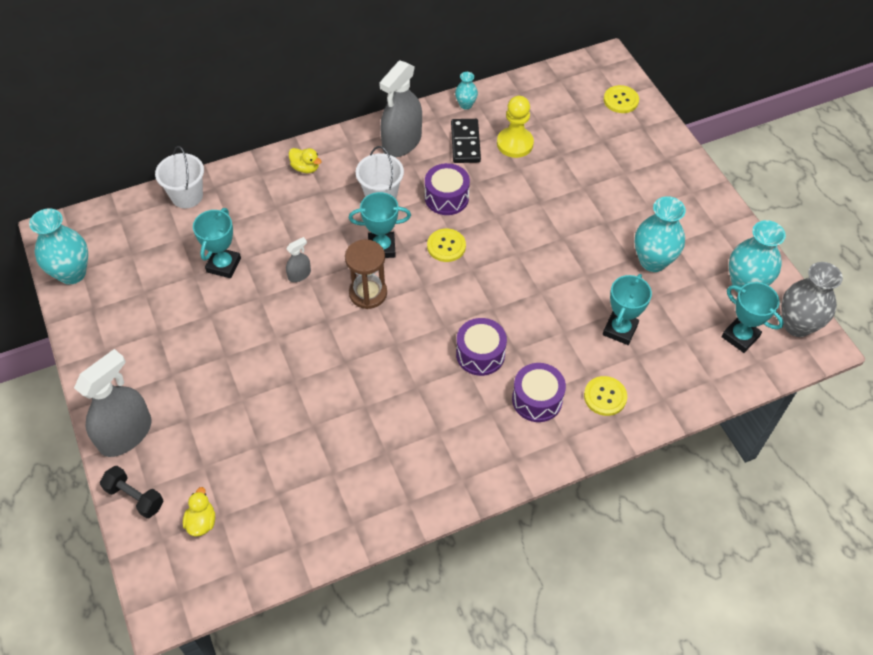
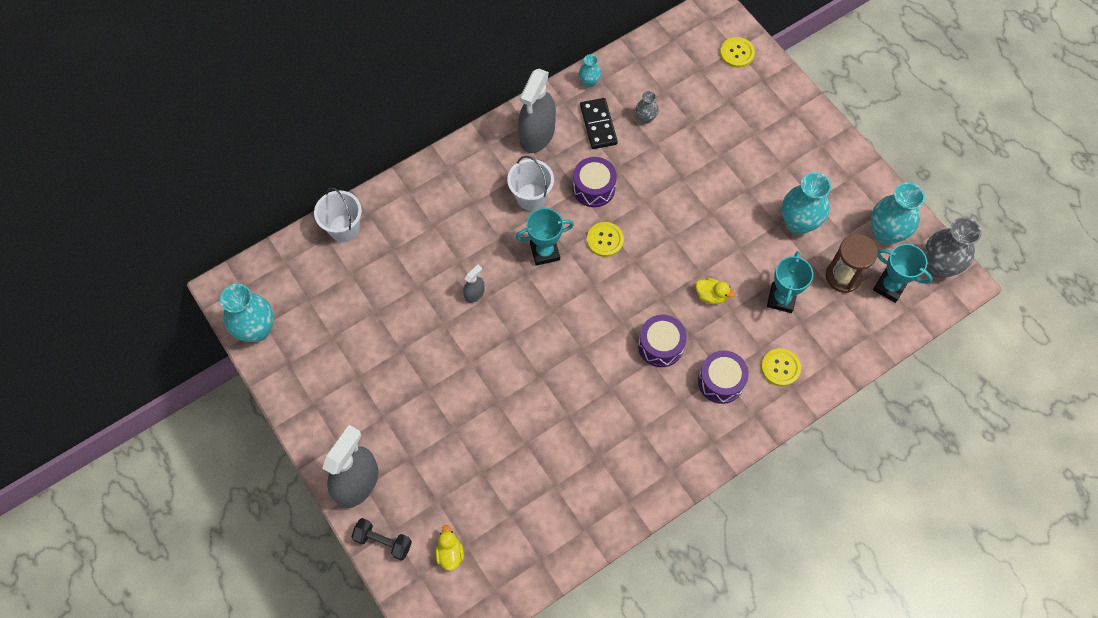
camera: 10 degrees left, 10 degrees up
turquoise trophy [193,208,241,278] -> none
yellow duck [289,148,322,173] -> yellow duck moved to [695,278,735,304]
brown hourglass [345,239,387,309] -> brown hourglass moved to [826,234,878,293]
yellow pawn [497,96,534,158] -> grey vase [636,91,659,124]

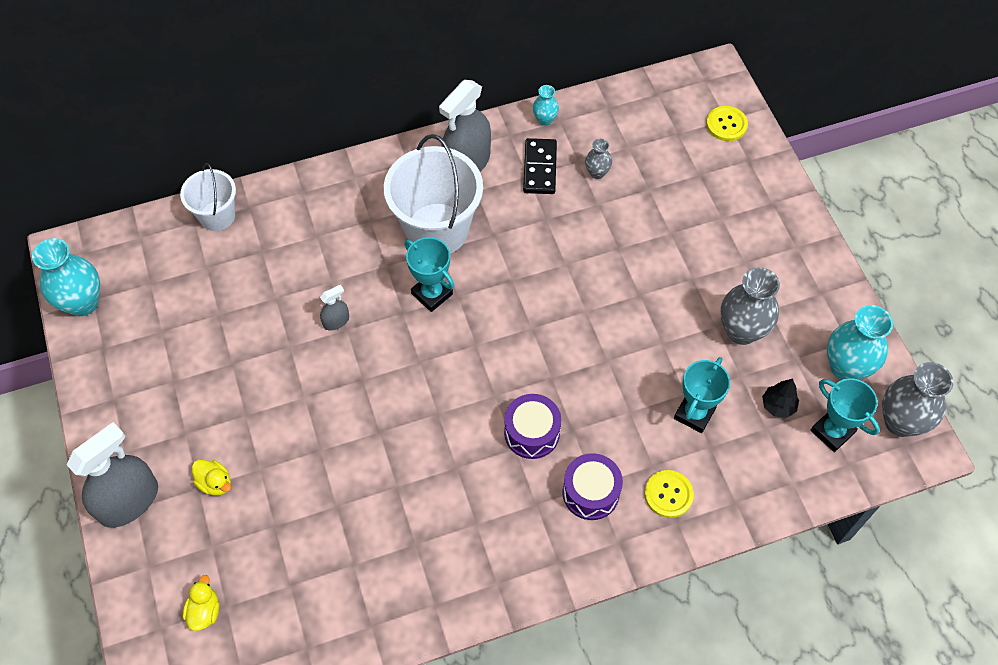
camera: 15 degrees right, 5 degrees down
black dumbbell [351,518,412,561] -> none
white bucket [507,156,554,211] -> white bucket [384,134,483,254], size x1.75
turquoise trophy [516,208,574,266] -> turquoise trophy turned 45 degrees clockwise [404,237,454,312]
purple drum [573,157,617,207] -> none
yellow button [587,222,624,257] -> none
yellow duck [695,278,735,304] -> yellow duck moved to [192,460,231,496]
turquoise vase [782,172,831,235] -> grey vase [721,267,780,345]
brown hourglass [826,234,878,293] -> black tree [762,378,799,418]

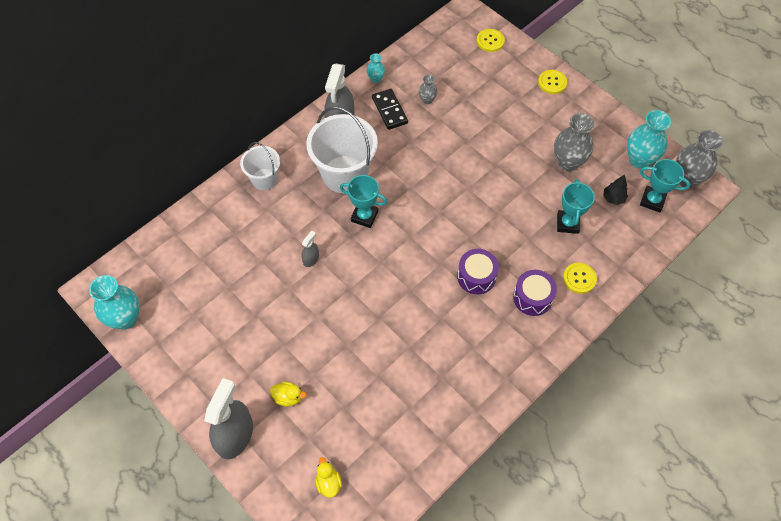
camera: 25 degrees left, 0 degrees up
white bucket [180,163,236,231] -> white bucket moved to [240,142,280,190]
none -> yellow button [538,70,568,94]

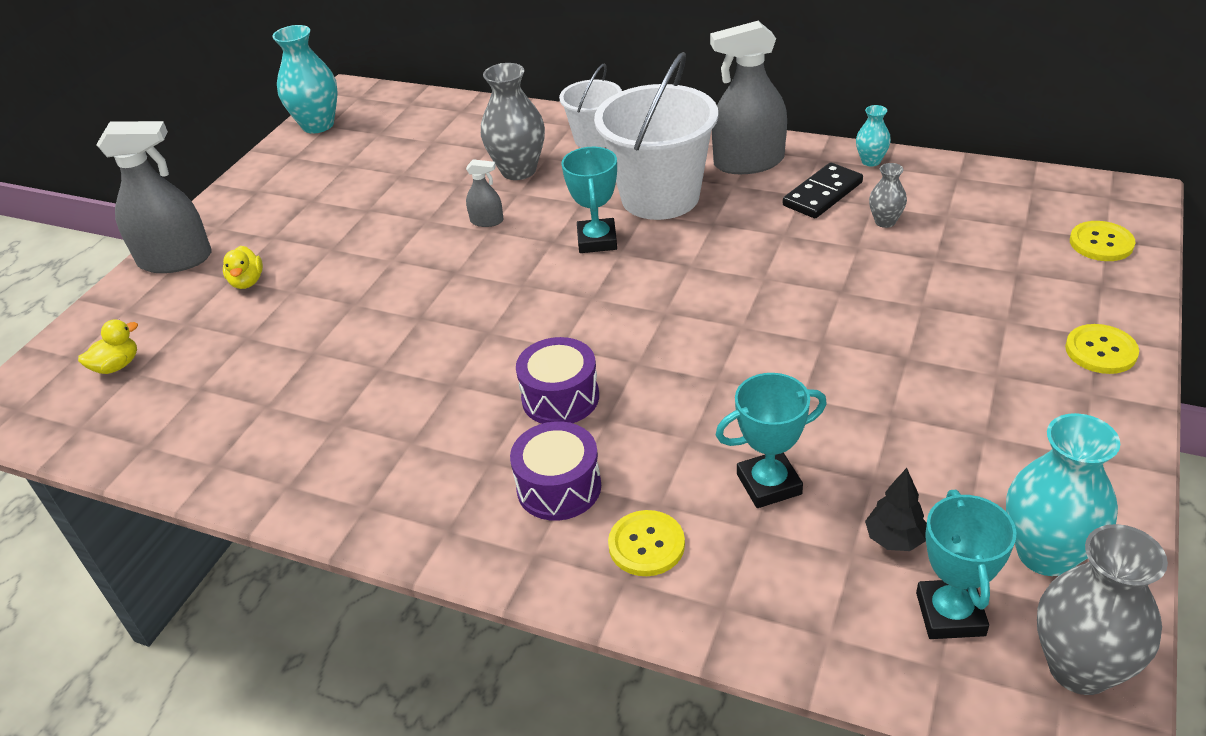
camera: 70 degrees right, 20 degrees down
grey vase [554,113,594,171] -> grey vase moved to [481,63,545,180]

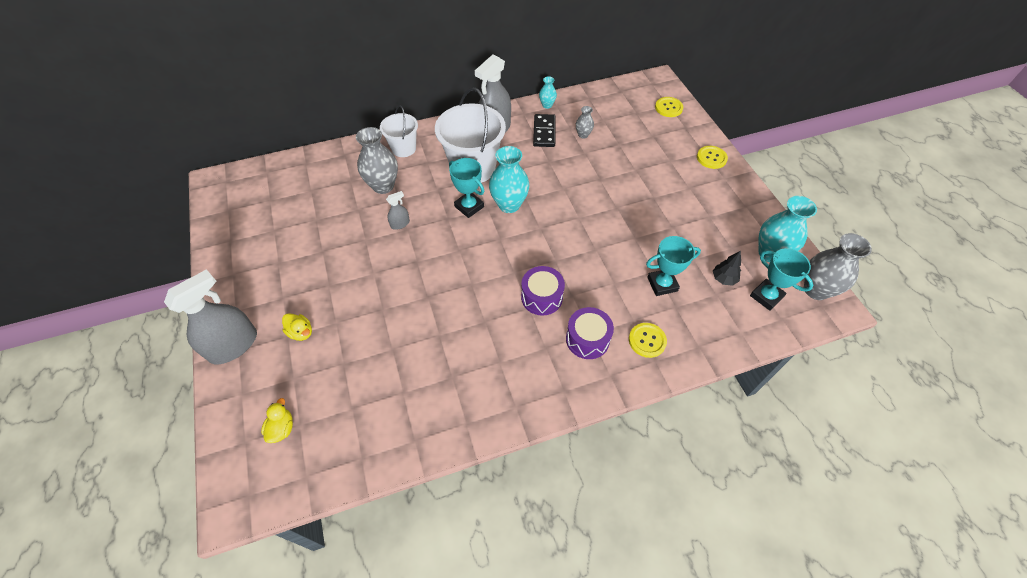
camera: 45 degrees left, 15 degrees up
turquoise vase [272,25,338,133] -> turquoise vase moved to [489,146,530,213]
turquoise trophy [716,373,827,508] -> turquoise trophy turned 45 degrees clockwise [646,236,701,296]

